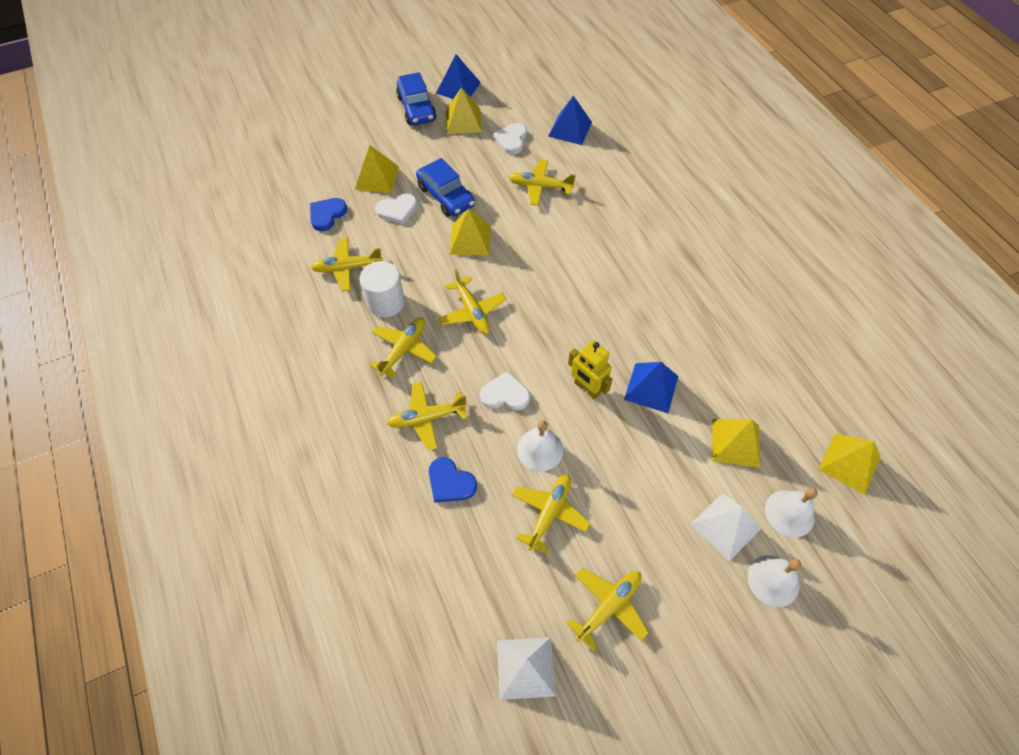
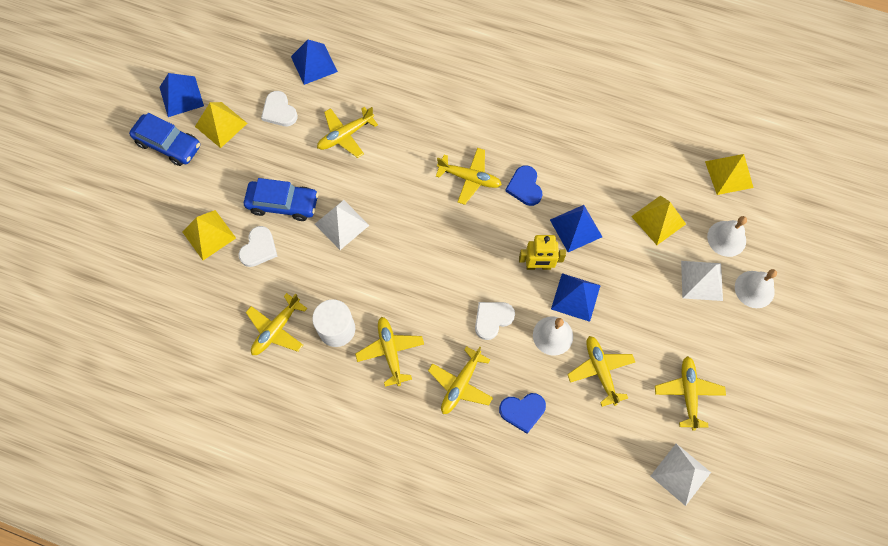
camera: 45 degrees left, 10 degrees up
blue heart [310,198,347,231] -> blue heart moved to [505,165,542,206]
yellow plane [439,270,506,334] -> yellow plane moved to [436,148,502,205]
yellow pyramid [450,209,491,256] -> white pyramid [315,200,369,250]
none -> blue pyramid [551,273,601,322]

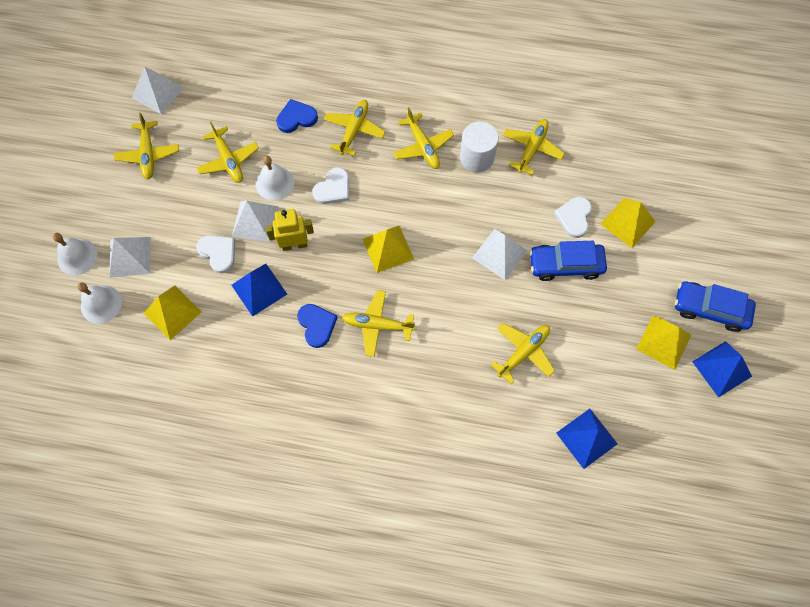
camera: 170 degrees right, 0 degrees up
white heart [261,91,298,126] -> white heart moved to [196,235,235,273]
blue pyramid [551,273,601,322] -> white pyramid [232,201,279,242]
yellow pyramid [705,154,753,195] -> yellow pyramid moved to [363,226,414,273]

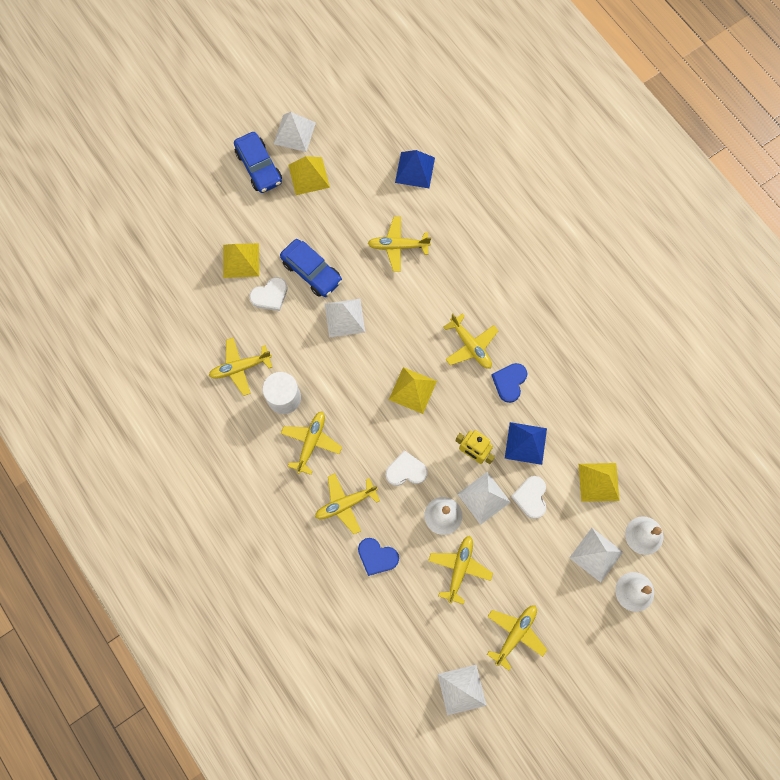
camera: 135 degrees left, 5 degrees up
blue pyramid [692,341,752,398] -> white pyramid [274,112,316,152]

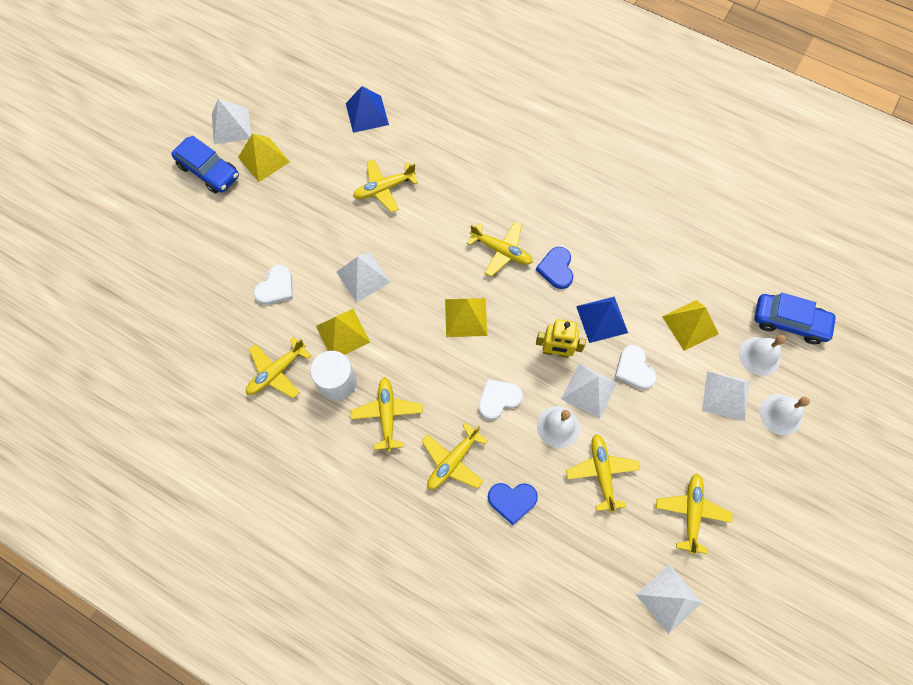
camera: 25 degrees left, 5 degrees down
yellow pyramid [223,243,259,278] -> yellow pyramid moved to [316,309,370,355]
blue car [280,239,342,297] -> blue car moved to [754,293,837,344]

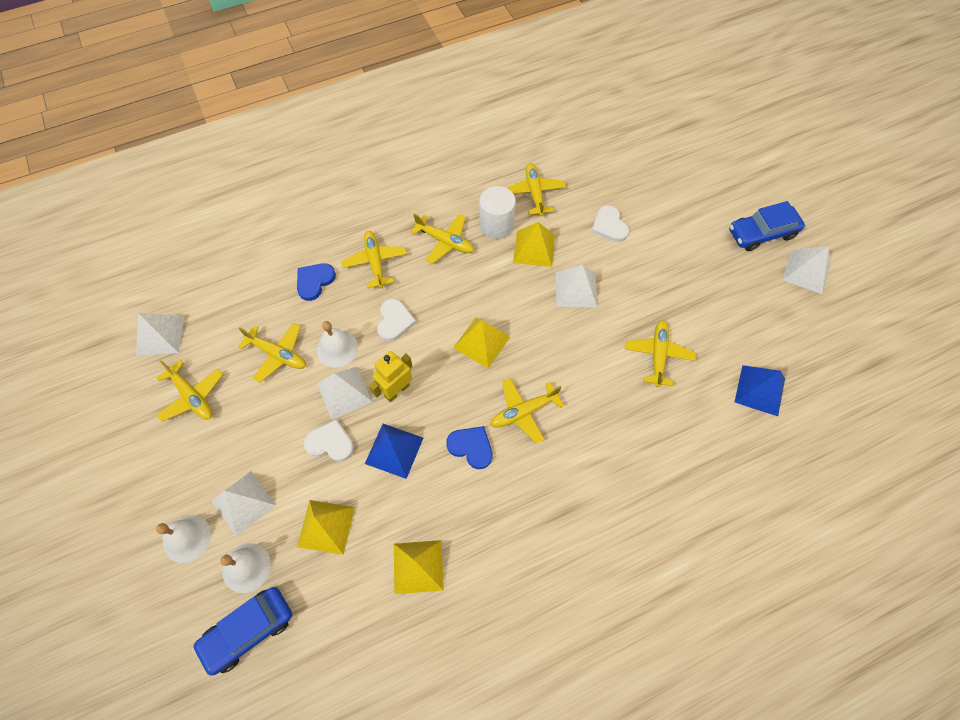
camera: 125 degrees right, 5 degrees down
yellow pyramid [238,133,290,182] -> yellow pyramid moved to [394,540,444,594]

